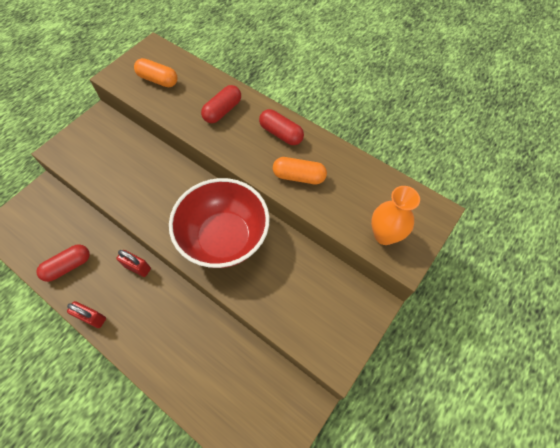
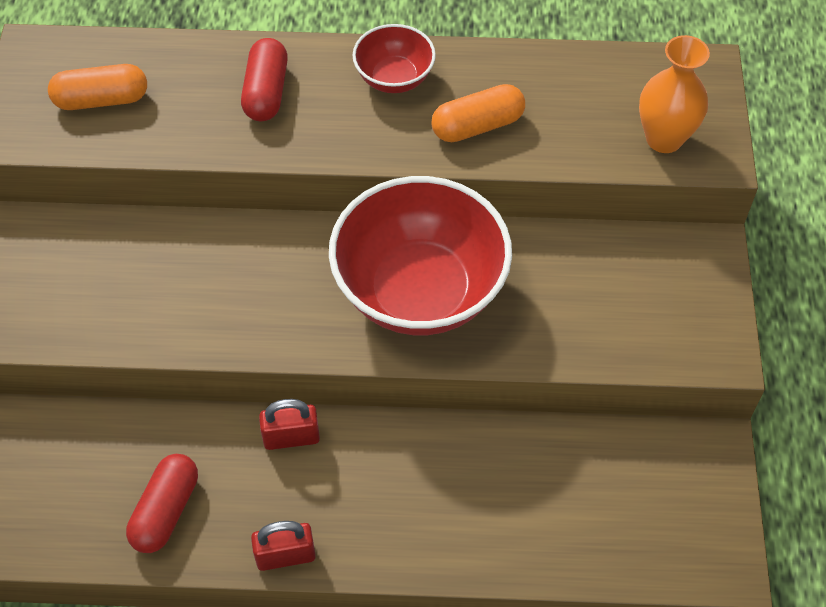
camera: 35 degrees left, 5 degrees down
red capsule [259,109,304,145] -> red bowl [353,24,436,93]

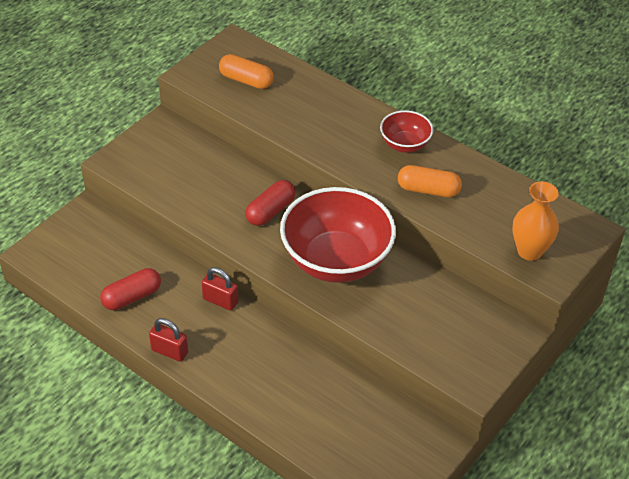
camera: 35 degrees right, 10 degrees down
red capsule [241,38,288,121] -> red capsule moved to [245,180,296,226]

